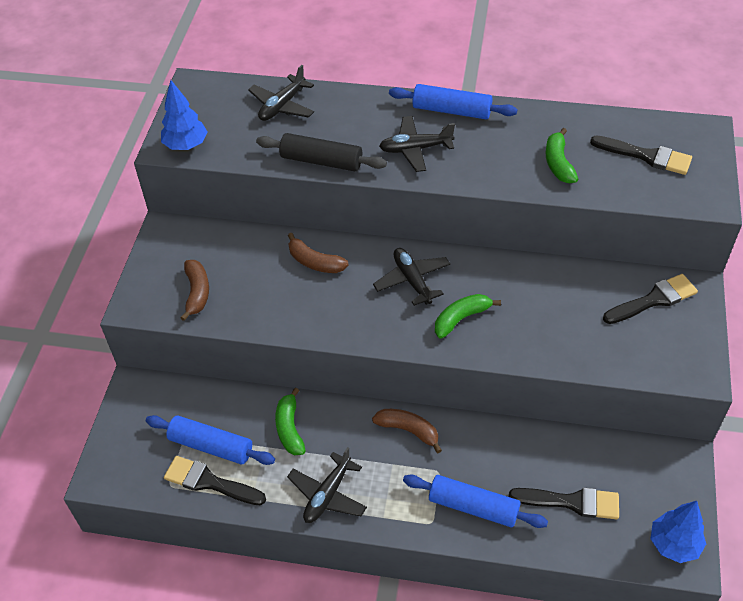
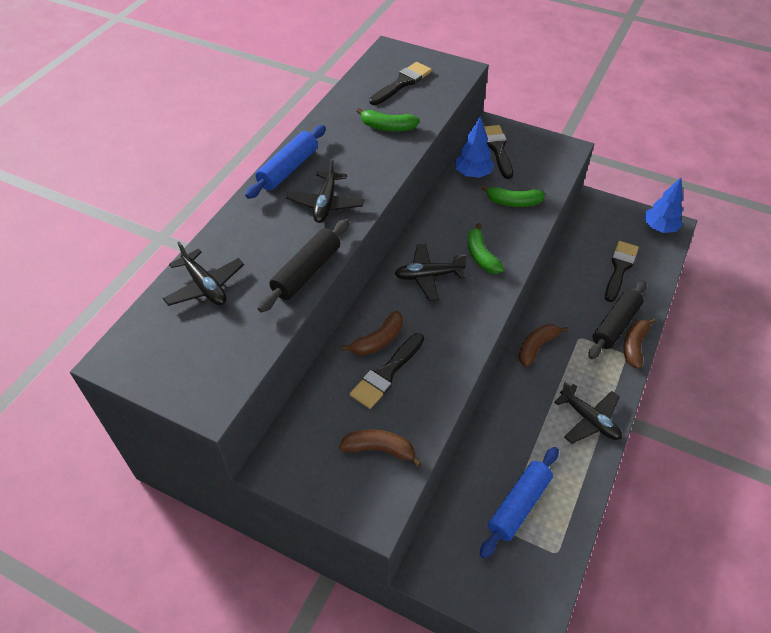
camera: 75 degrees left, 0 degrees up
blue tree [161,80,207,150] -> blue tree moved to [455,116,494,178]
black brush [164,456,266,505] -> black brush moved to [350,333,424,409]
green banana [275,388,306,455] -> green banana moved to [481,185,545,207]
blue rolling pin [403,474,548,528] -> black rolling pin [588,281,646,359]
none -> brown banana [624,318,656,369]

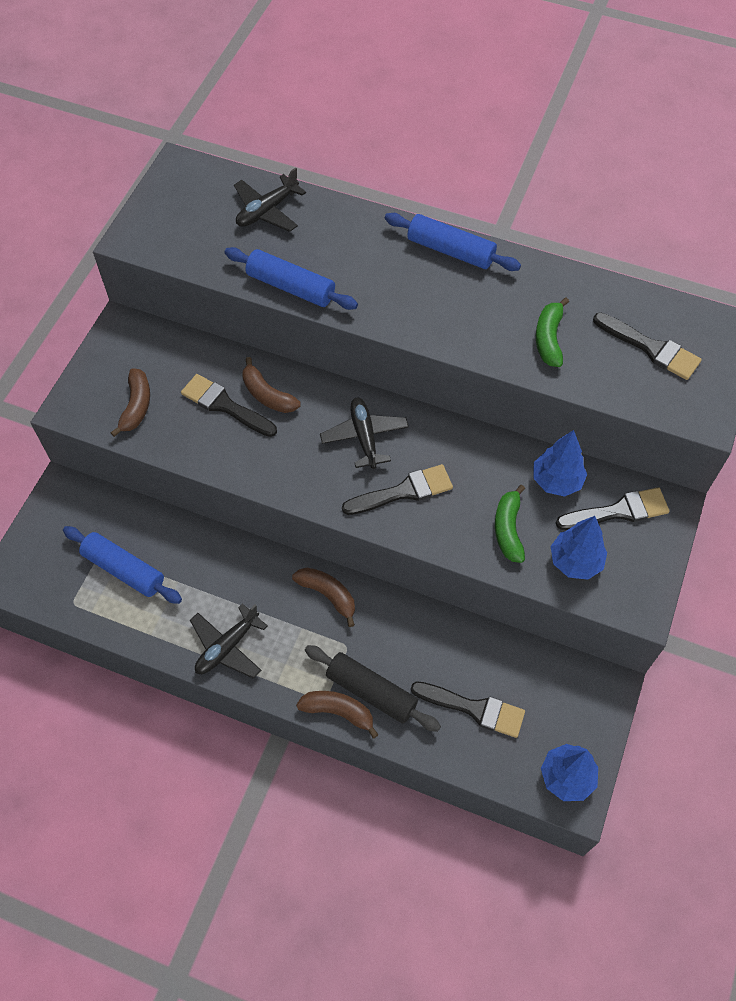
camera: 85 degrees right, 10 degrees up
black rolling pin [258,219,349,313] -> blue rolling pin [224,247,358,310]
black plane [286,158,364,223] -> none
green banana [467,223,504,274] -> black brush [342,464,453,515]
none -> blue tree [550,516,607,580]

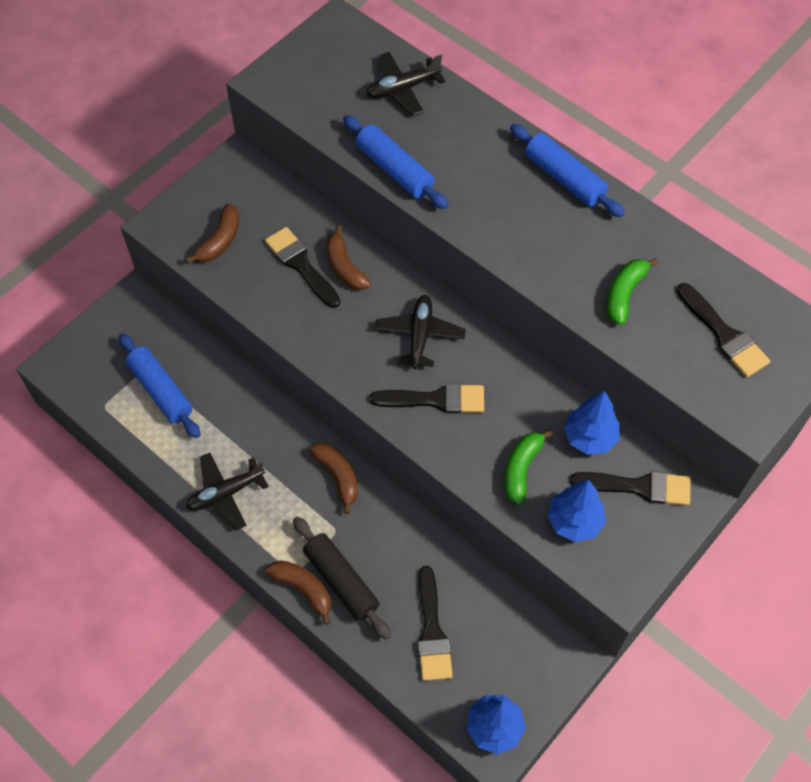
camera: 20 degrees right, 0 degrees up
black brush [411,681,525,738] -> black brush turned 45 degrees clockwise [418,566,453,681]

